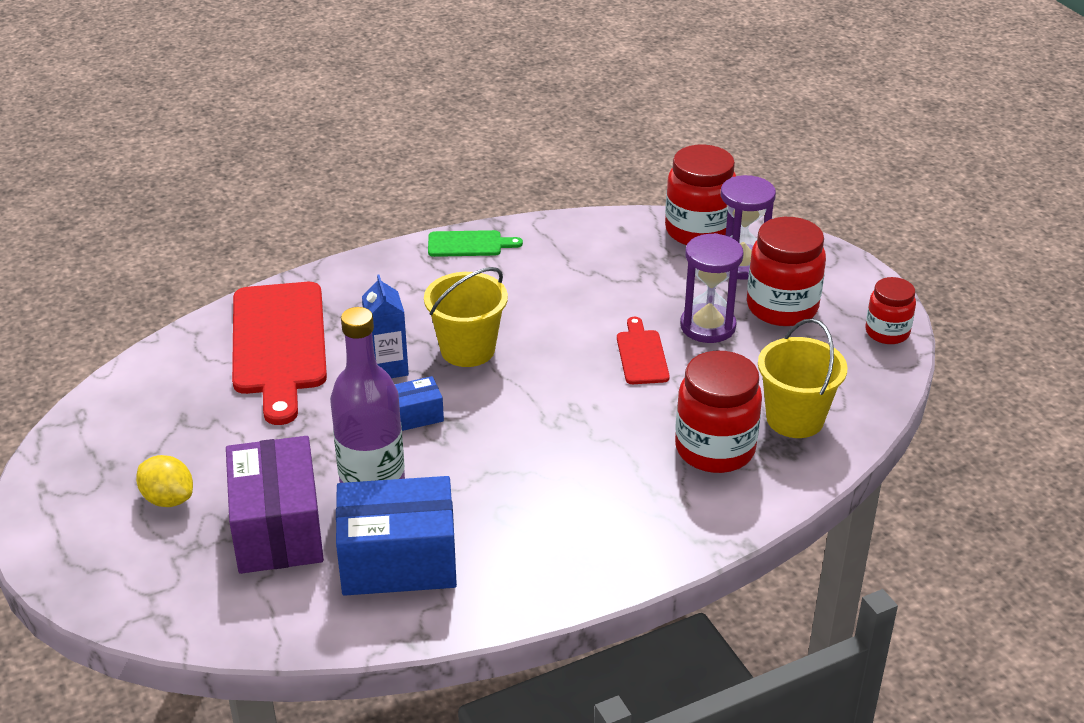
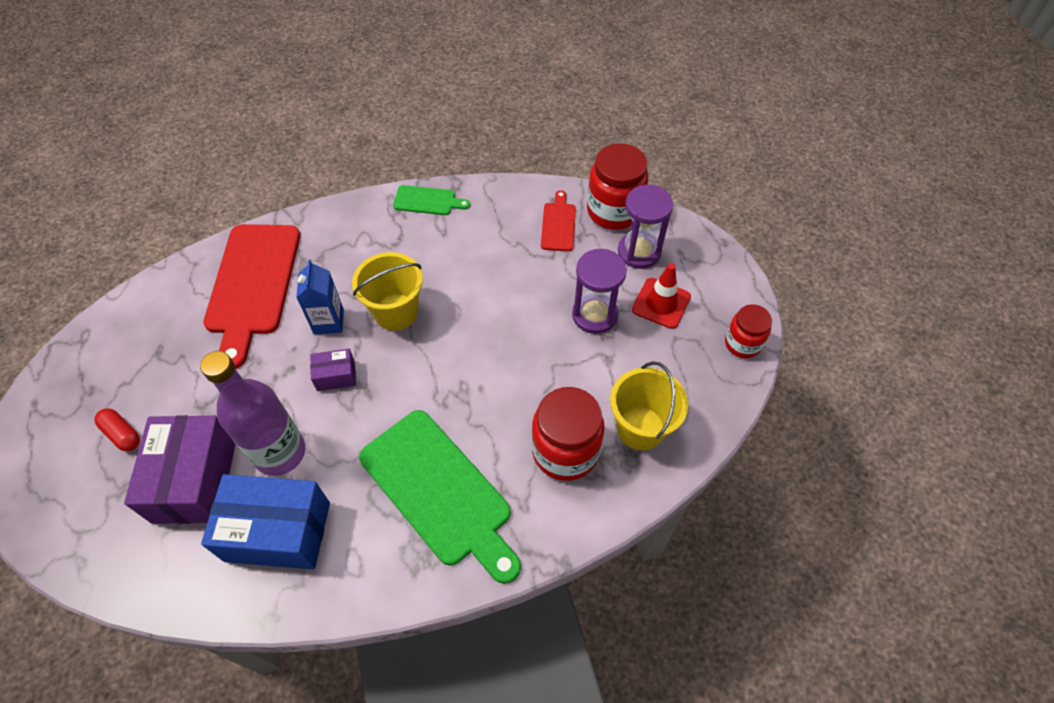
camera: 10 degrees right, 20 degrees up
yellow lemon [136,455,193,507] -> red capsule [94,408,140,451]
blue box [394,376,444,431] -> purple box [310,349,356,391]
red cutting board [617,317,670,384] -> red cutting board moved to [541,190,576,251]
red jar [747,217,826,326] -> red traffic cone [632,263,691,329]
none -> green cutting board [359,410,521,584]

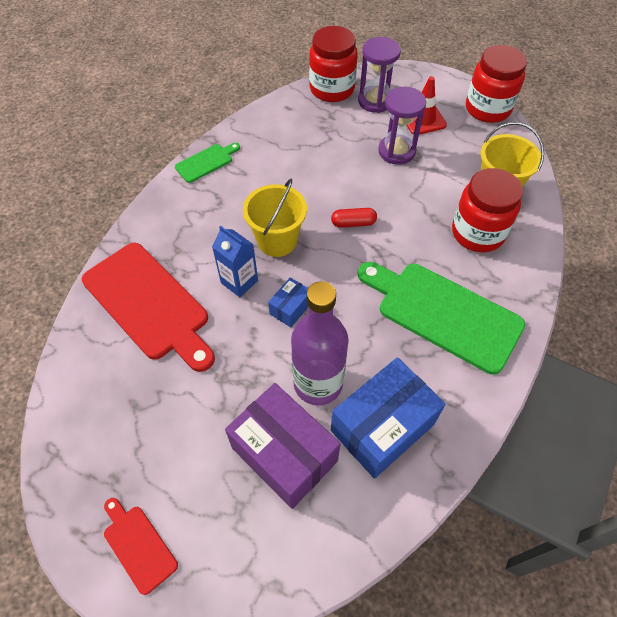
camera: 45 degrees left, 0 degrees up
red capsule [94,408,140,451] -> red capsule moved to [331,208,377,228]
purple box [310,349,356,391] -> blue box [268,277,309,327]
green cutting board [359,410,521,584] -> green cutting board turned 150 degrees counterclockwise [358,262,525,375]
red cutting board [541,190,576,251] -> red cutting board moved to [104,498,178,595]
red jar [725,304,772,358] -> red jar [466,45,527,123], size x1.65

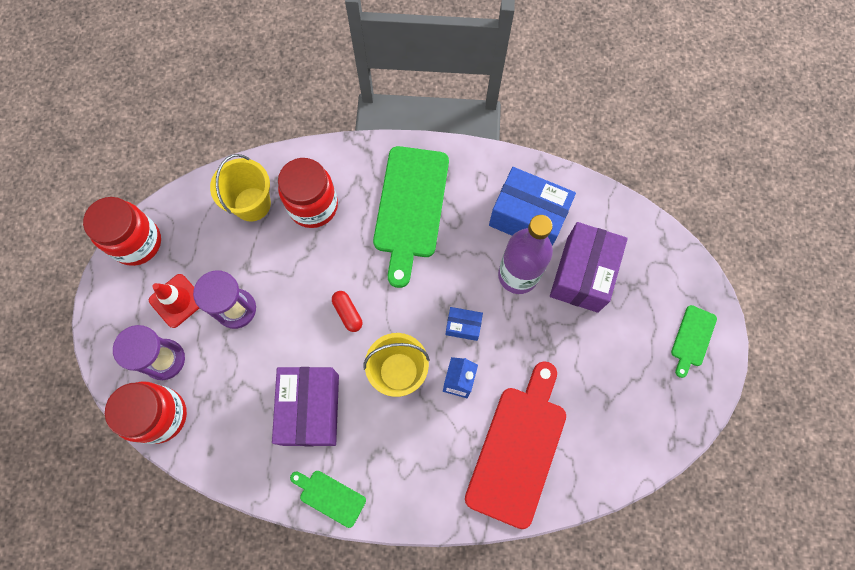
camera: 115 degrees left, 15 degrees up
red cutting board [104,498,178,595] -> green cutting board [671,305,717,378]
none -> purple box [272,367,339,446]

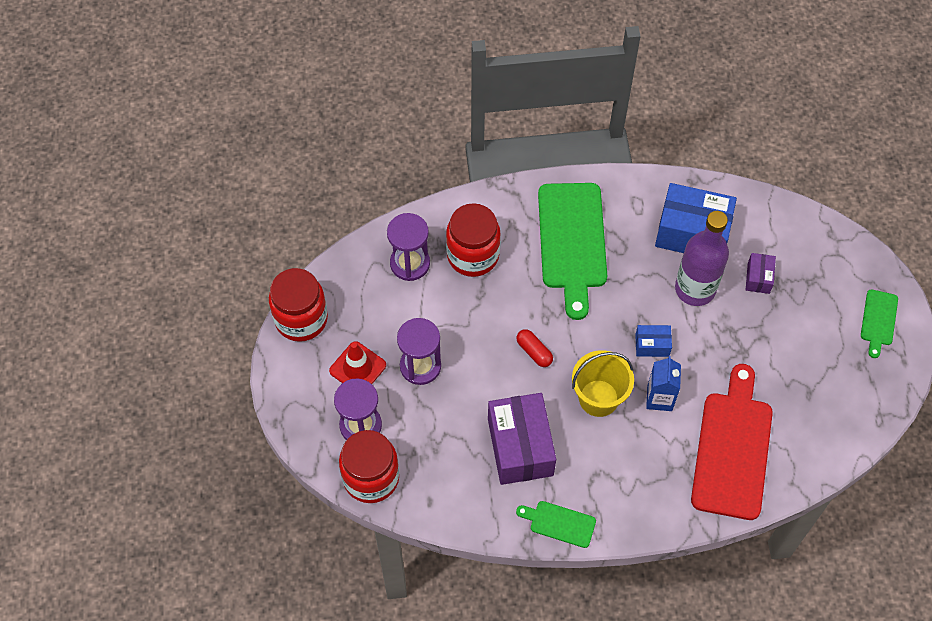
camera: 10 degrees left, 10 degrees down
yellow bucket [210,154,271,222] -> purple hourglass [387,213,430,281]
purple box [550,222,628,313] -> purple box [746,253,776,294], size x0.47

